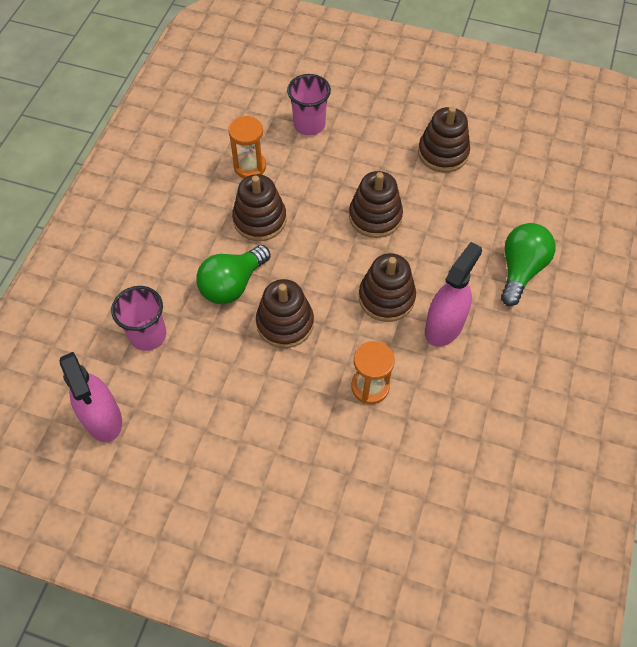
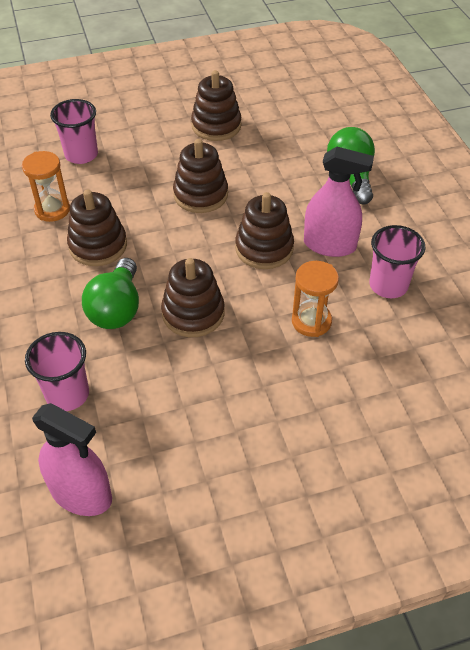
camera: 35 degrees left, 10 degrees down
pink spray bottle [425,242,482,347] -> pink spray bottle turned 105 degrees clockwise [304,146,374,257]
none -> pink cup [369,225,426,298]

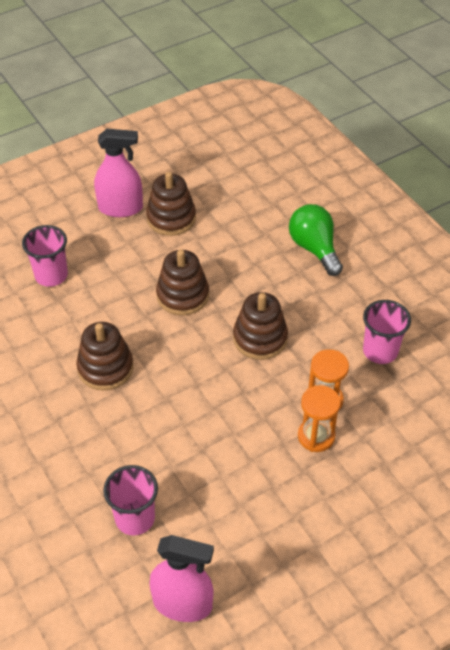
camera: 15 degrees left, 0 degrees up
orange hourglass [22,151,70,222] -> orange hourglass moved to [298,385,341,452]
green light bulb [82,258,139,329] -> none
brown stacking toy [161,258,225,337] -> none
pink spray bottle [304,146,374,257] -> pink spray bottle moved to [94,129,143,217]

